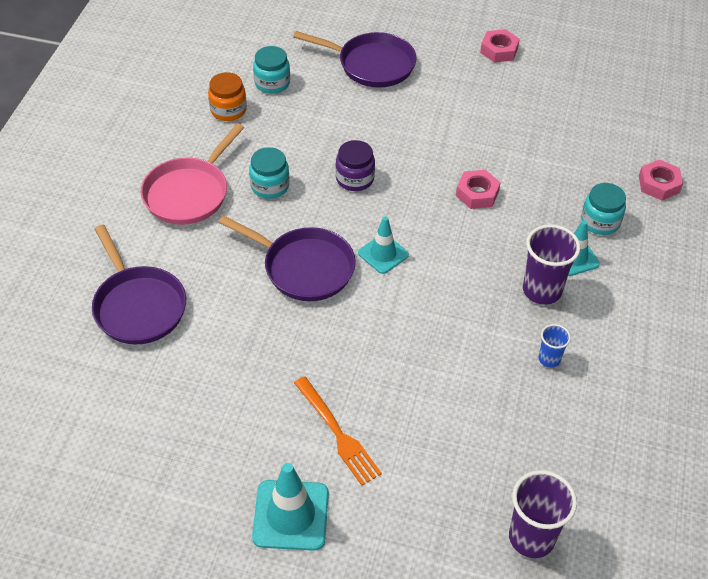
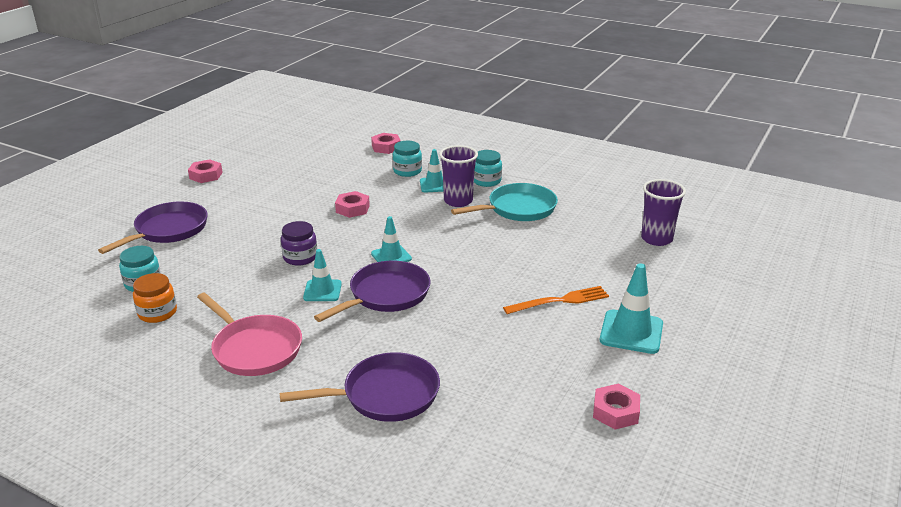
camera: 75 degrees left, 20 degrees down
turquoise jar [249,147,290,199] -> turquoise jar moved to [474,150,502,187]
blue cup [539,324,571,368] -> turquoise pan [451,183,558,221]
none -> turquoise traffic cone [303,249,342,301]
none -> pink nut [593,384,640,430]

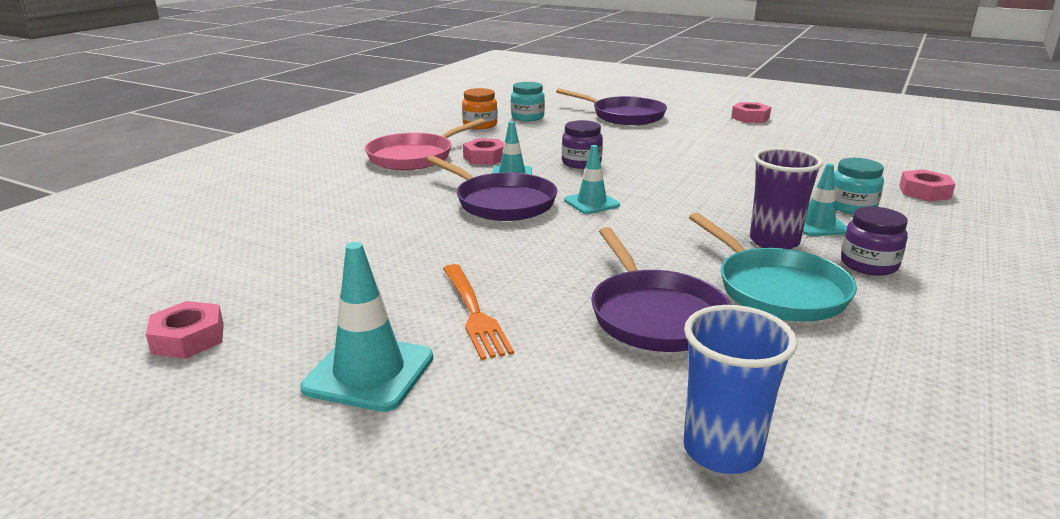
camera: 90 degrees right, 5 degrees down
purple pan [280,352,440,422] -> purple pan moved to [591,227,731,352]
pink nut [335,191,370,218] -> pink nut moved to [463,138,504,165]
turquoise jar [474,150,502,187] -> purple jar [841,207,908,276]
purple cup [641,179,686,246] -> blue cup [683,305,797,474]

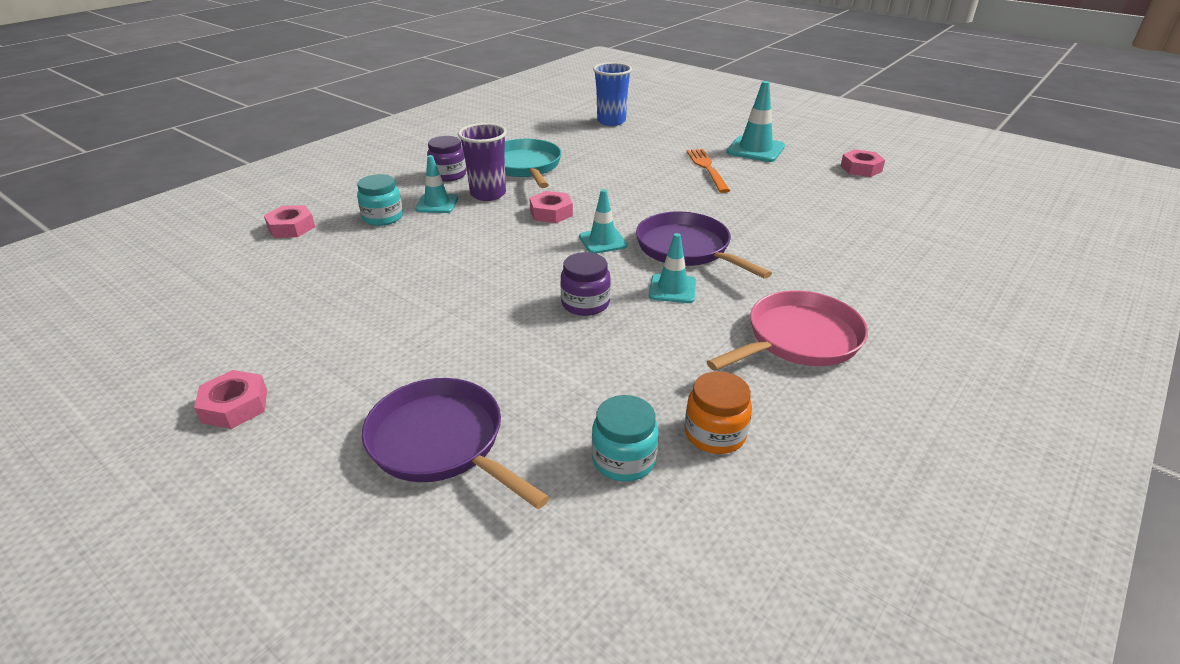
camera: 170 degrees left, 10 degrees up
pink nut [463,138,504,165] -> pink nut moved to [529,191,573,223]
purple pan [591,227,731,352] -> none

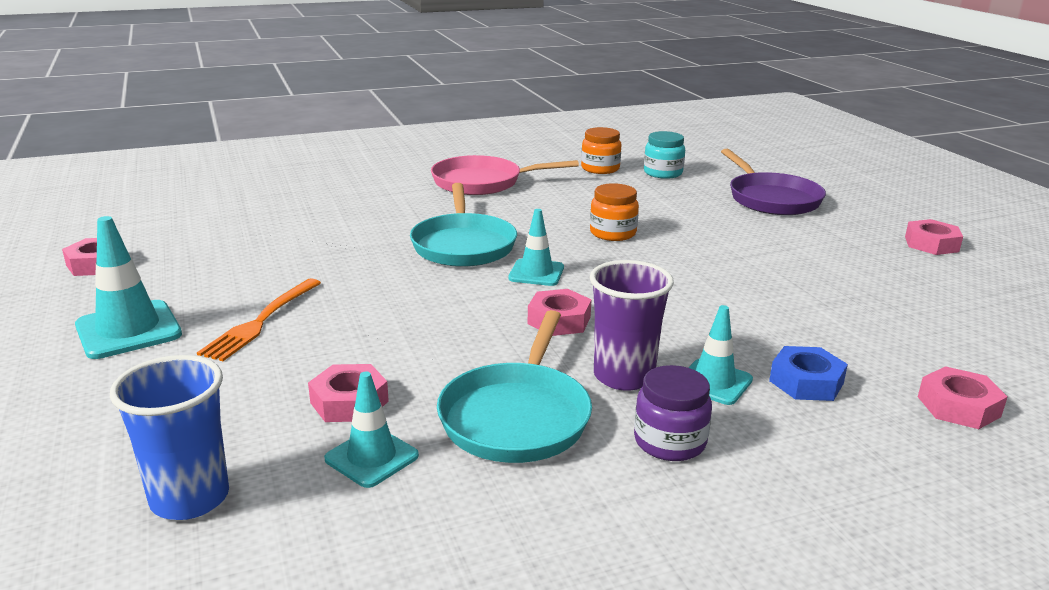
camera: 150 degrees left, 10 degrees down
turquoise jar [357,174,403,226] -> blue nut [769,346,848,401]
purple jar [561,252,611,316] -> orange jar [590,183,639,241]
purple pan [636,211,772,279] -> turquoise pan [410,183,517,267]
turquoise traffic cone [649,233,696,303] -> turquoise traffic cone moved to [324,371,419,488]
none -> pink nut [308,364,389,422]

